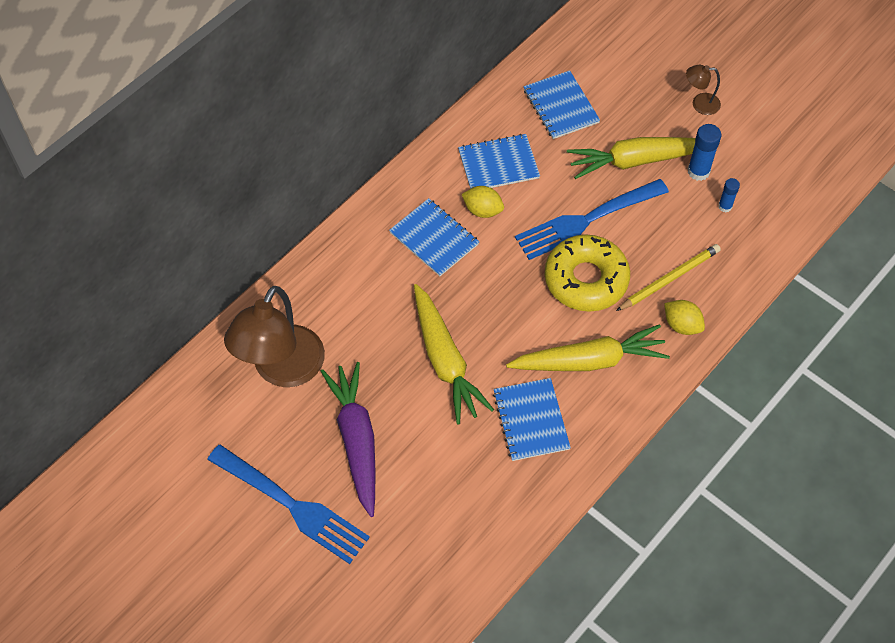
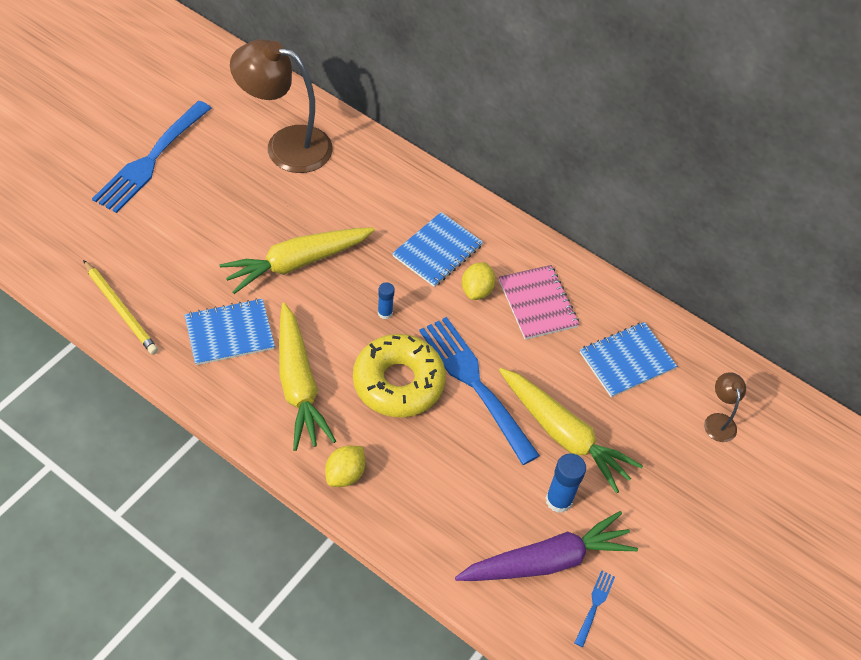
camera: 80 degrees right, 5 degrees down
purple carrot [321,362,375,517] -> purple carrot moved to [455,511,638,581]
blue notebook [458,134,540,189] -> pink notebook [499,265,579,340]
yellow carrot [567,137,695,179] -> yellow carrot turned 150 degrees clockwise [499,368,643,493]
yellow pencil [616,244,721,311] -> yellow pencil moved to [83,260,158,355]
brown lamp [686,65,721,115] -> brown lamp moved to [704,372,746,442]
blue glue stick [718,178,740,212] -> blue glue stick moved to [378,282,395,319]
none -> blue fork [574,570,615,647]

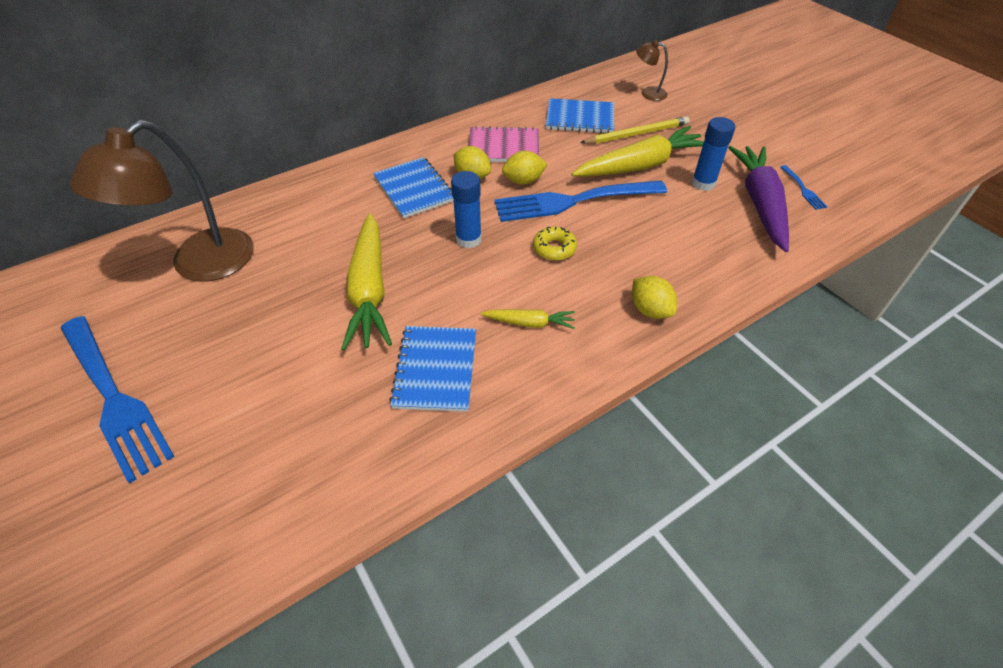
camera: 65 degrees left, 5 degrees down
yellow pencil [83,260,158,355] -> yellow pencil moved to [580,116,689,144]
yellow carrot [279,303,336,451] -> yellow carrot [481,309,575,329], size x0.49
yellow donut [353,334,446,417] -> yellow donut [533,227,577,261], size x0.47
blue glue stick [378,282,395,319] -> blue glue stick [451,171,482,248], size x1.64
blue fork [574,570,615,647] -> blue fork turned 150 degrees counterclockwise [780,165,827,210]
blue notebook [580,322,677,397] -> blue notebook turned 75 degrees counterclockwise [546,98,614,133]
none -> yellow lemon [502,151,548,185]

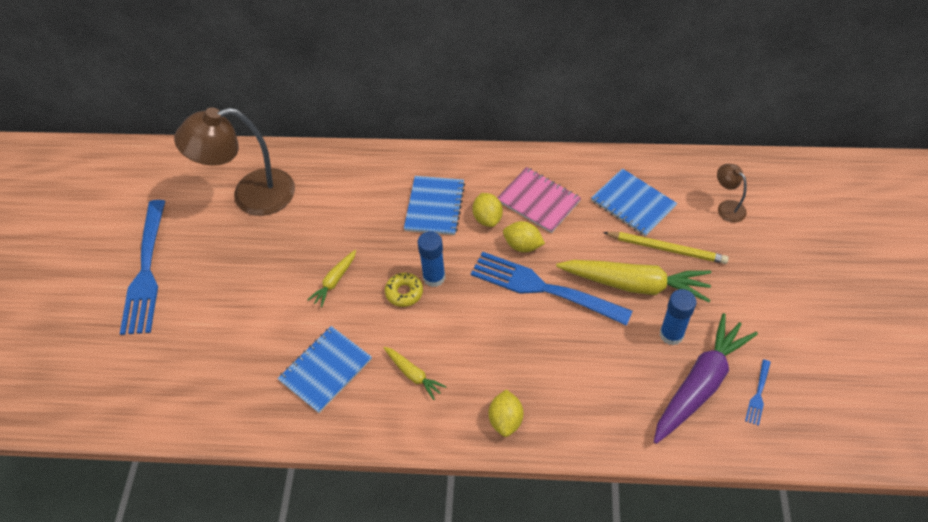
camera: 40 degrees right, 5 degrees up
yellow carrot [341,213,392,351] -> yellow carrot [308,250,356,307], size x0.49
yellow donut [533,227,577,261] -> yellow donut moved to [385,273,423,307]

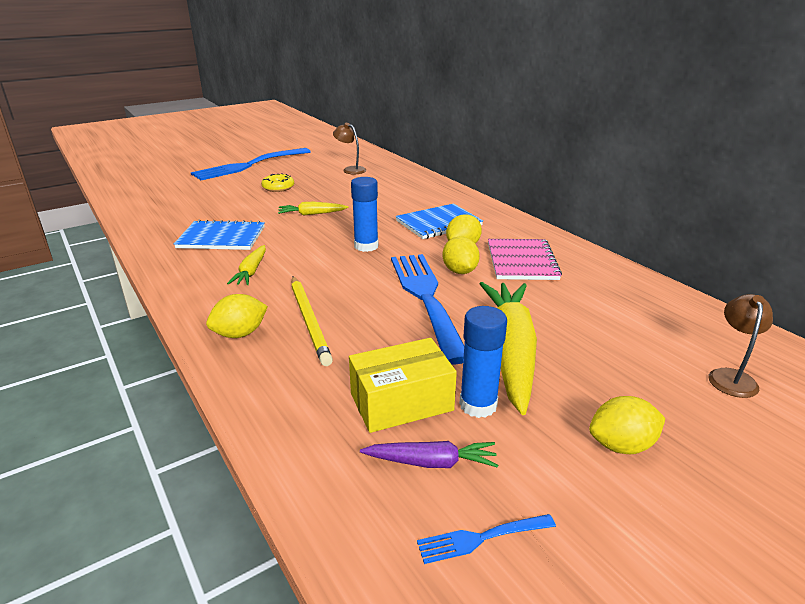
camera: 50 degrees right, 25 degrees down
brown lamp [174,107,295,216] -> brown lamp [333,123,366,174], size x0.44
yellow donut [385,273,423,307] -> yellow donut moved to [261,173,294,192]
yellow carrot [556,260,711,302] -> yellow carrot turned 150 degrees counterclockwise [480,282,537,415]
blue notebook [591,168,677,237] -> none
yellow pencil [603,232,729,264] -> yellow pencil moved to [291,276,333,366]
purple carrot [654,313,758,444] -> purple carrot [360,441,498,468], size x0.49
none -> yellow box [349,338,457,433]
none -> yellow lemon [589,396,666,454]

